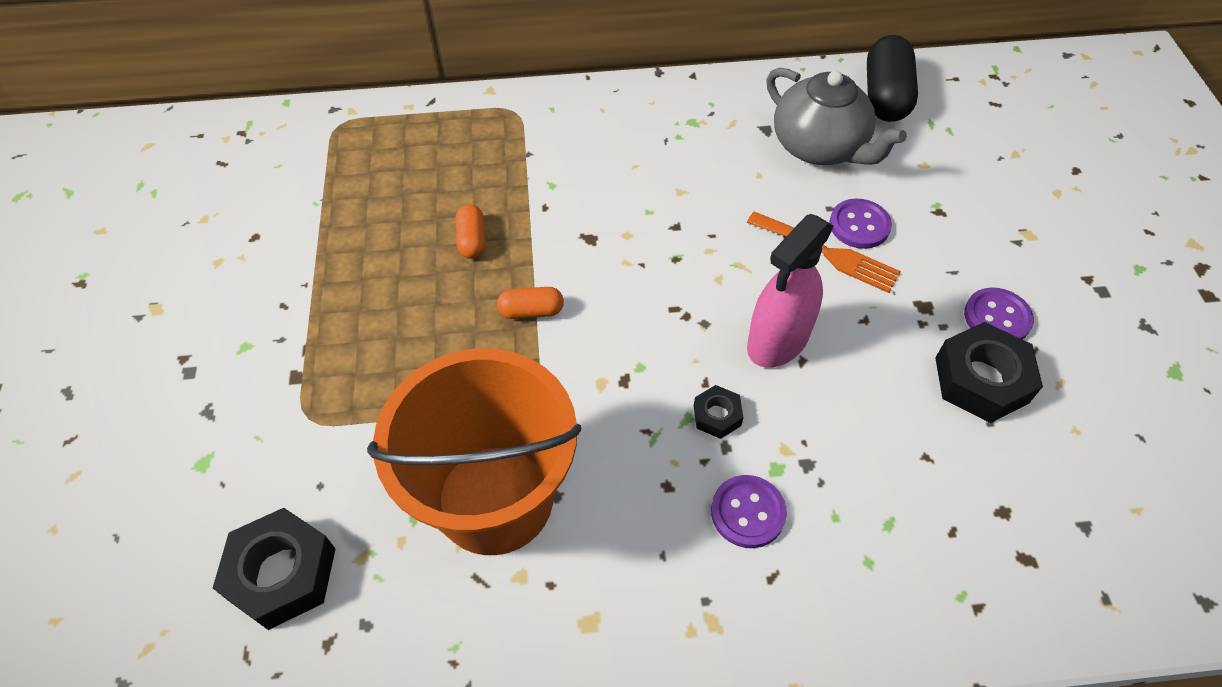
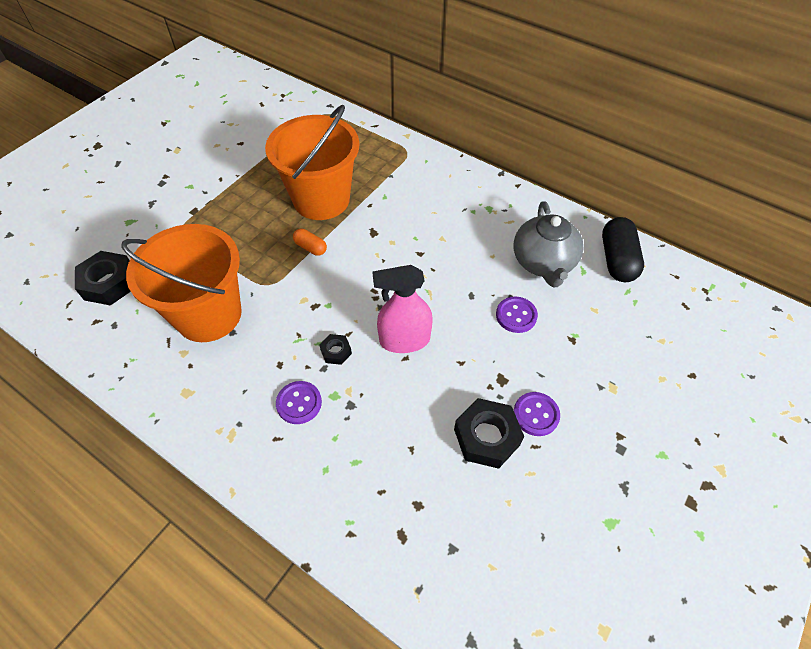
camera: 40 degrees right, 0 degrees up
orange capsule [456,204,485,259] -> orange bucket [265,105,359,220]
orange fork [747,212,901,293] -> none
black capsule [867,35,918,122] -> black capsule turned 45 degrees counterclockwise [602,217,644,282]

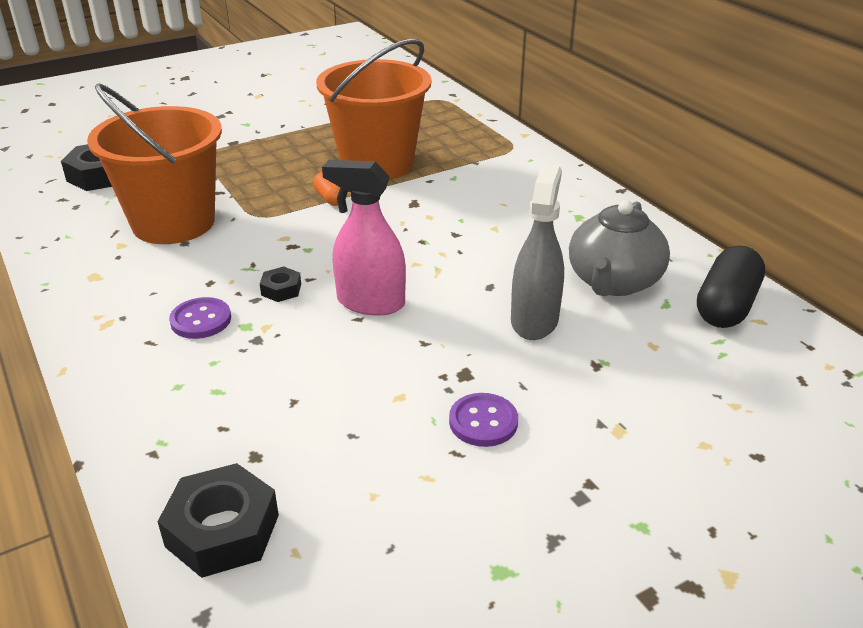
camera: 25 degrees right, 20 degrees down
black nut [454,398,524,469] -> black nut moved to [157,463,279,578]
purple button [496,296,538,333] -> grey spray bottle [511,164,564,340]

